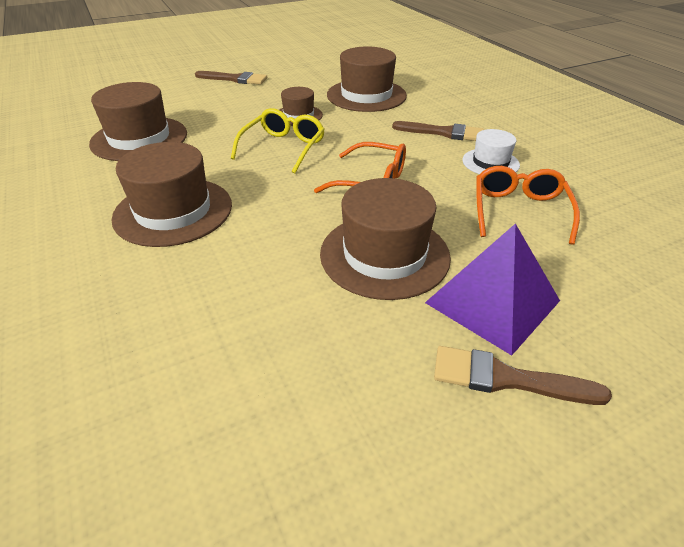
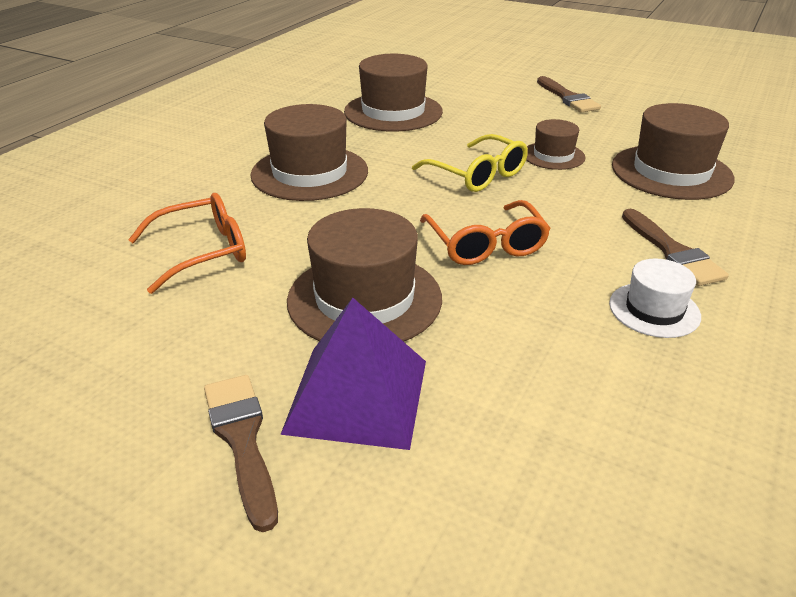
camera: 55 degrees right, 5 degrees down
yellow glasses [231,108,325,173] -> yellow glasses turned 60 degrees clockwise [412,134,528,192]
orange glasses [477,166,580,245] -> orange glasses moved to [128,193,246,294]

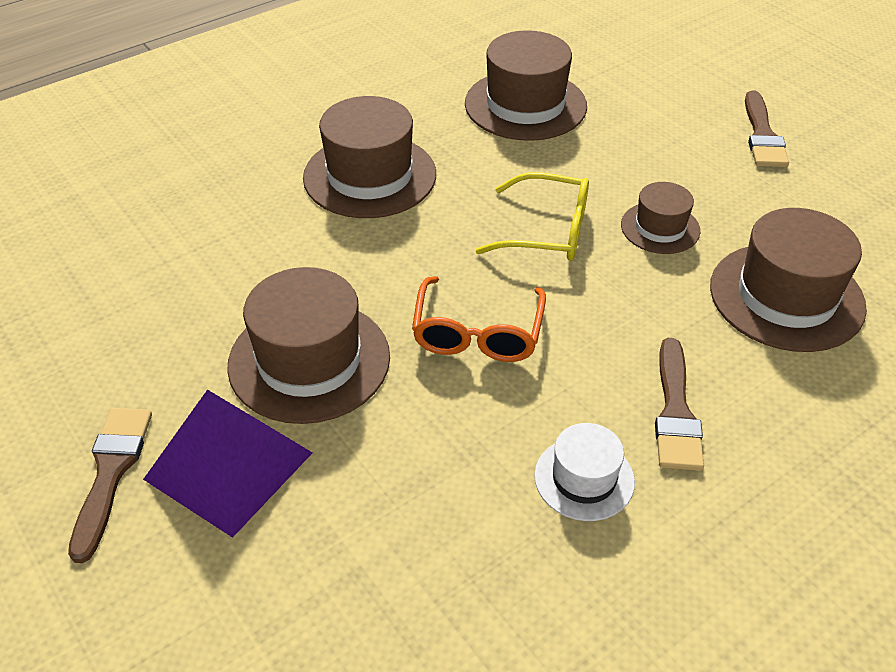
camera: 25 degrees right, 10 degrees up
orange glasses [128,193,246,294] -> none
yellow glasses [412,134,528,192] -> yellow glasses turned 60 degrees counterclockwise [475,172,589,261]

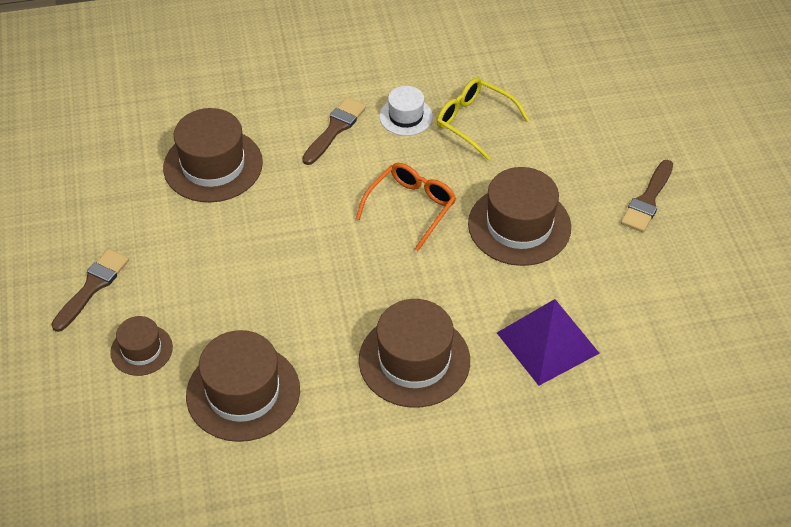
camera: 155 degrees left, 5 degrees up
purple pyramid [143,389,312,538] -> purple pyramid moved to [497,299,600,386]
yellow glasses [475,172,589,261] -> yellow glasses moved to [437,78,529,160]
brown hat [621,182,700,254] -> brown hat moved to [110,316,173,376]

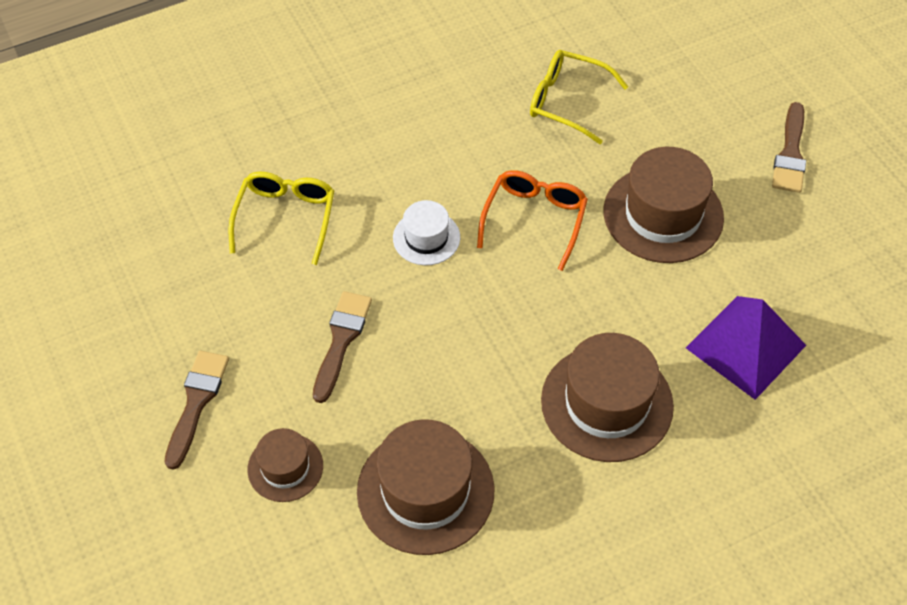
camera: 15 degrees left, 5 degrees up
brown hat [163,108,263,202] -> yellow glasses [228,172,334,265]
brown brush [302,97,366,165] -> brown brush moved to [313,291,372,403]
white hat [379,86,433,136] -> white hat moved to [393,200,460,265]

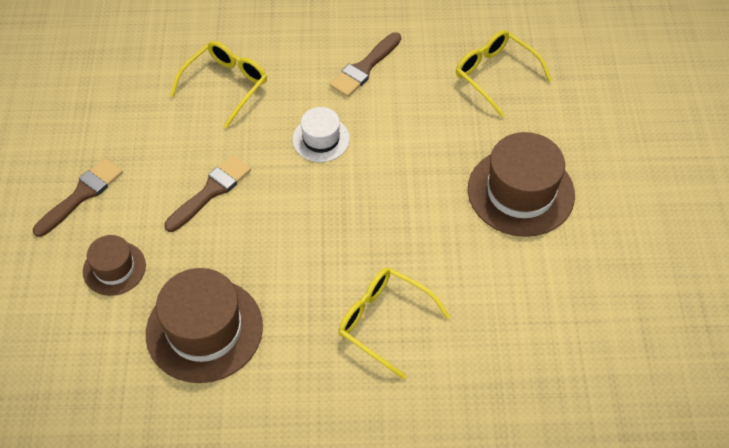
camera: 25 degrees right, 0 degrees up
orange glasses [477,170,588,271] -> none
brown hat [541,333,674,462] -> yellow glasses [339,268,450,380]
purple pyramid [686,296,806,400] -> none
brown brush [772,102,806,193] -> brown brush moved to [329,32,401,97]

